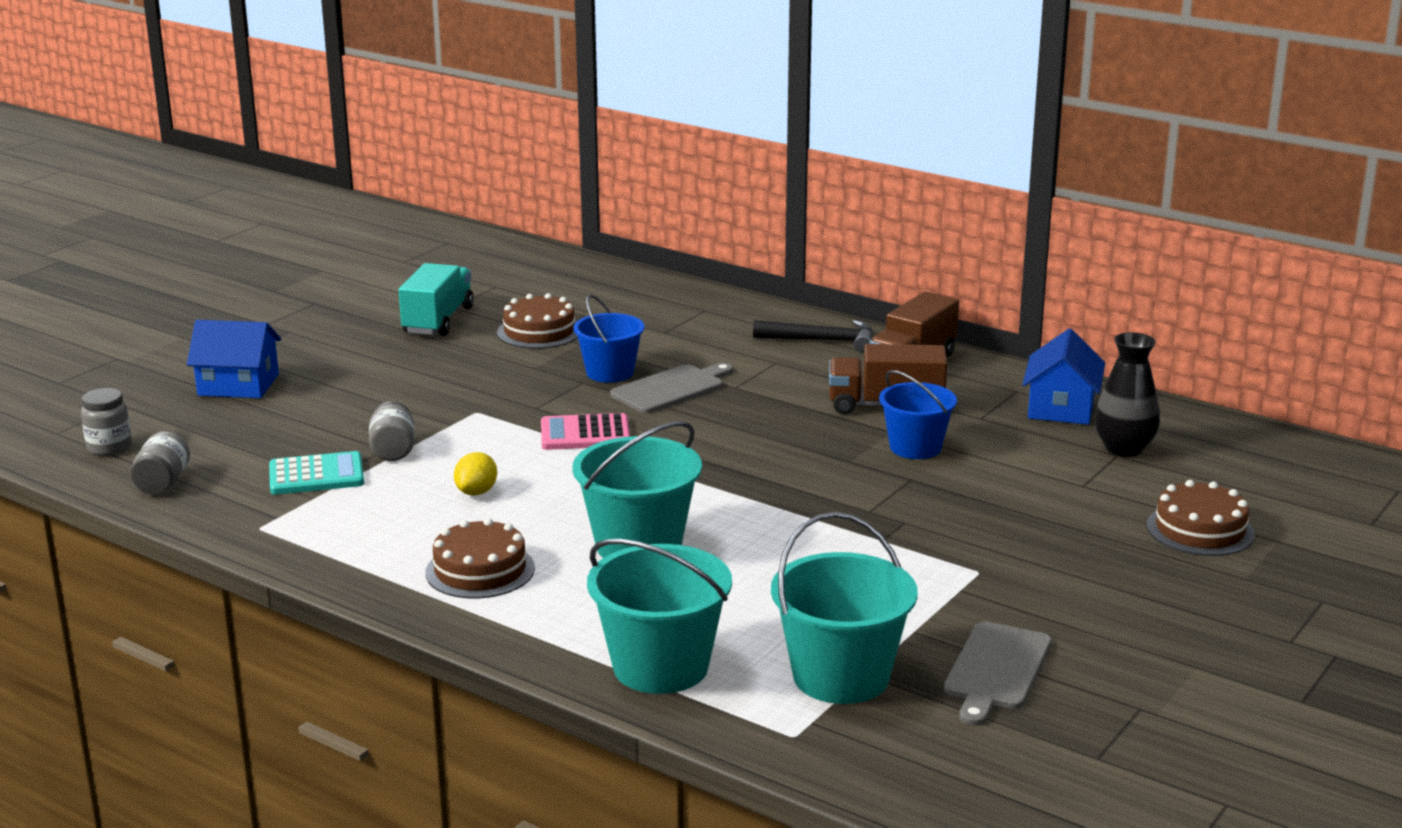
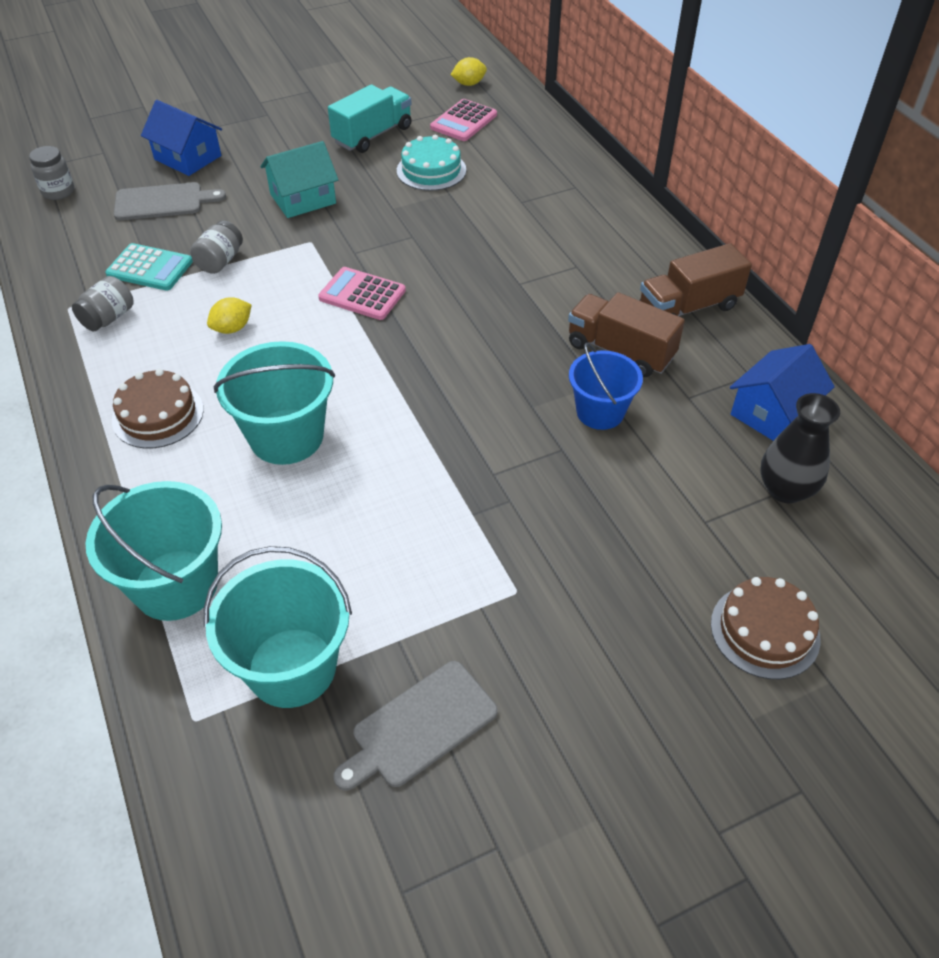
camera: 30 degrees right, 25 degrees up
grey jar [131,431,190,494] -> grey jar moved to [72,276,134,331]
brown cake [497,293,578,349] -> turquoise cake [397,135,466,191]
blue bucket [573,294,645,383] -> none
grey cutting board [610,363,733,413] -> grey cutting board moved to [114,182,226,221]
black hammer [753,320,873,353] -> none
none -> turquoise house [260,141,338,218]
none -> pink calculator [430,99,497,141]
none -> yellow lemon [451,57,487,86]

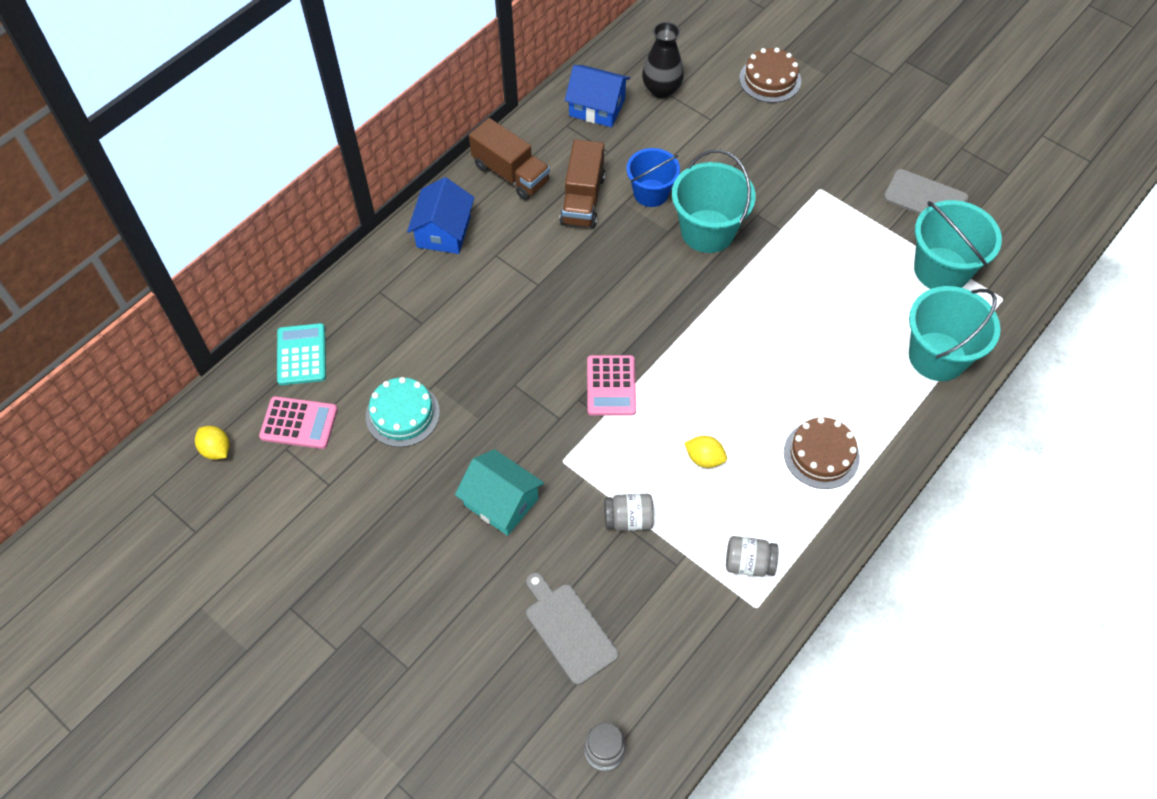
camera: 115 degrees left, 10 degrees up
turquoise calculator [105,243,193,291] -> turquoise calculator moved to [277,323,326,385]
blue house [141,100,222,176] -> blue house moved to [407,177,475,254]
turquoise bucket [214,341,335,465] -> turquoise bucket moved to [672,150,756,253]
turquoise truck [328,84,412,153] -> none

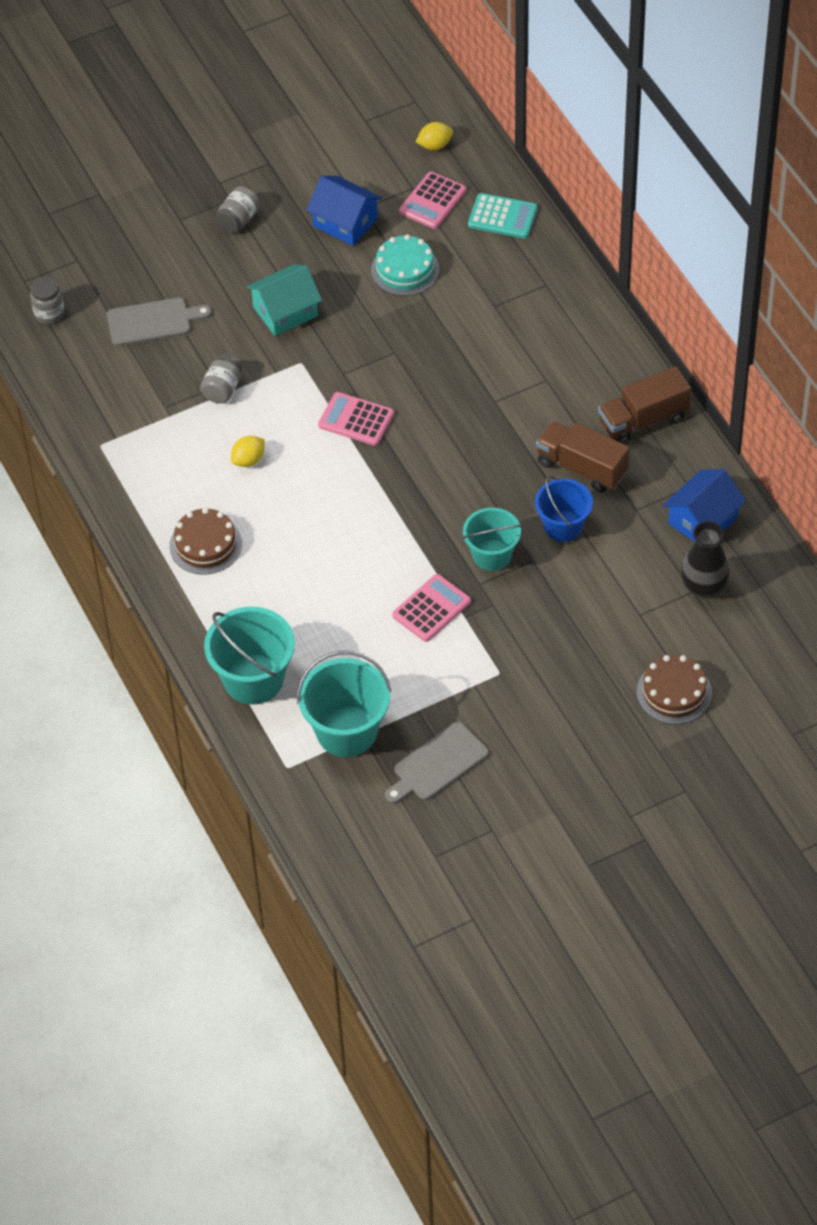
camera: 115 degrees right, 5 degrees down
blue house [407,177,475,254] -> blue house moved to [306,176,382,246]
turquoise bucket [672,150,756,253] -> turquoise bucket [463,507,521,571], size x0.66
grey jar [726,536,778,577] -> grey jar moved to [215,186,260,233]
none -> pink calculator [392,574,471,642]

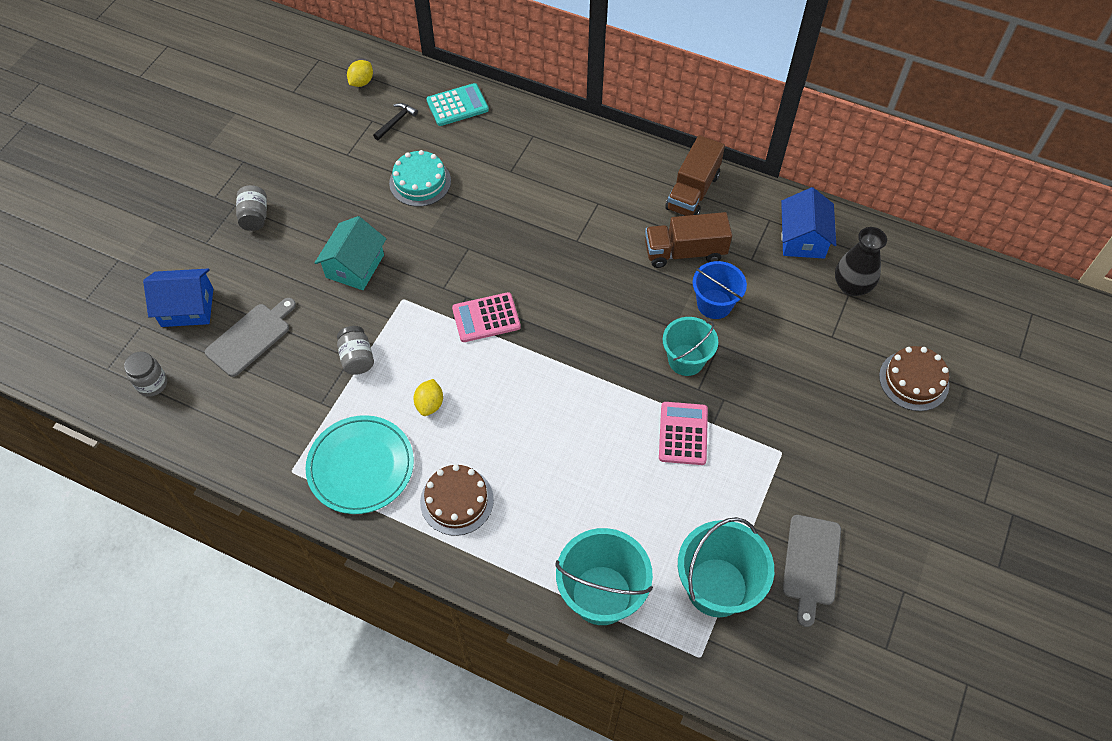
camera: 40 degrees left, 5 degrees up
blue house [306,176,382,246] -> blue house moved to [143,269,213,327]
pink calculator [399,172,466,229] -> black hammer [373,103,418,140]
none -> turquoise plate [306,415,414,514]

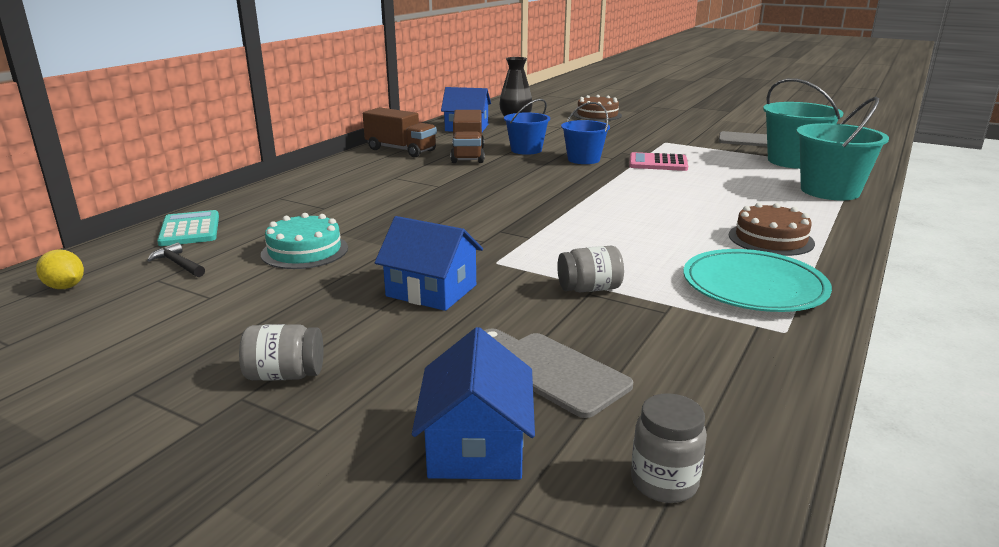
camera: 85 degrees left, 35 degrees down
turquoise house [315,216,386,290] -> blue house [375,216,483,311]
yellow lemon [413,379,443,416] -> none
pink calculator [452,292,521,342] -> none
turquoise bucket [663,317,718,376] -> blue bucket [561,102,610,164]

